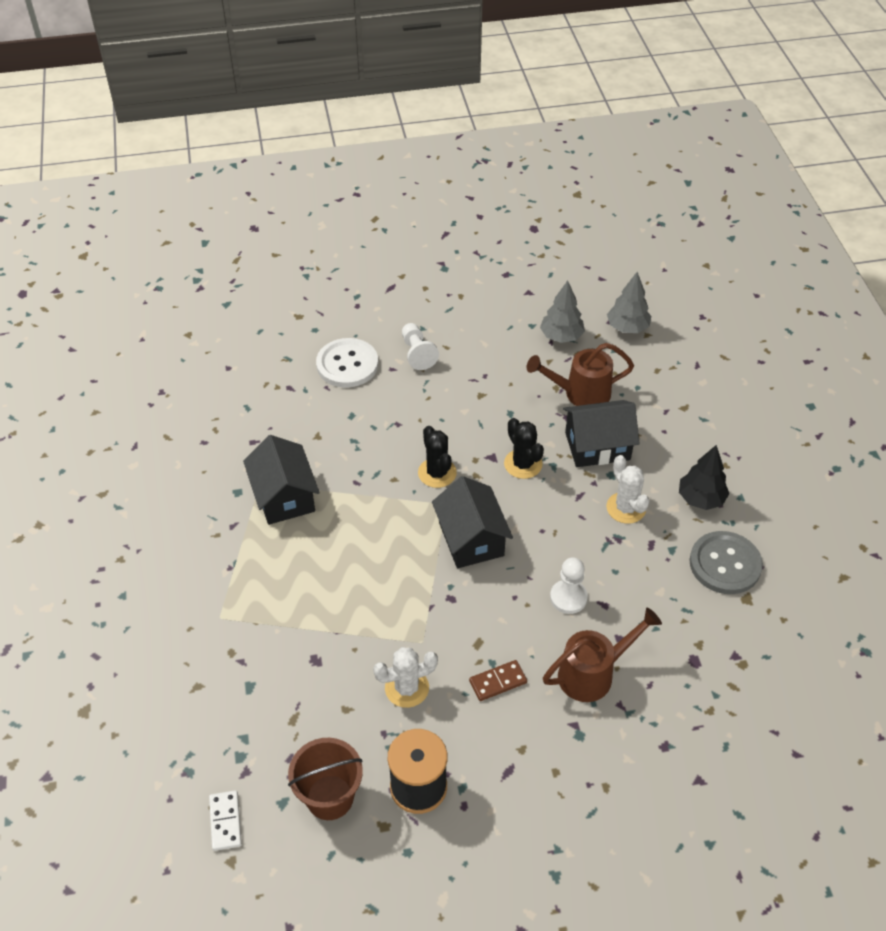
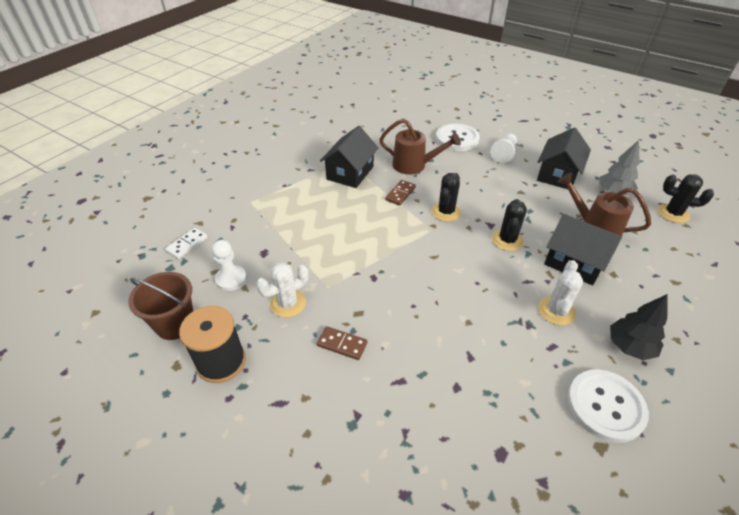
camera: 45 degrees right, 5 degrees down
white domino [209,790,242,851] -> white domino moved to [165,228,208,259]
white cactus [373,647,438,708] -> white cactus turned 60 degrees counterclockwise [256,262,309,318]
black house [432,476,513,568] -> black house moved to [537,127,591,189]
brown watering can [543,607,662,702] -> brown watering can moved to [379,119,461,175]
white pawn [550,558,588,614] -> white pawn moved to [212,240,247,291]
grey tree [607,272,651,333] -> black cactus [658,174,714,223]
grey button [689,531,763,594] -> white button [567,370,649,443]
none -> brown domino [385,180,416,206]

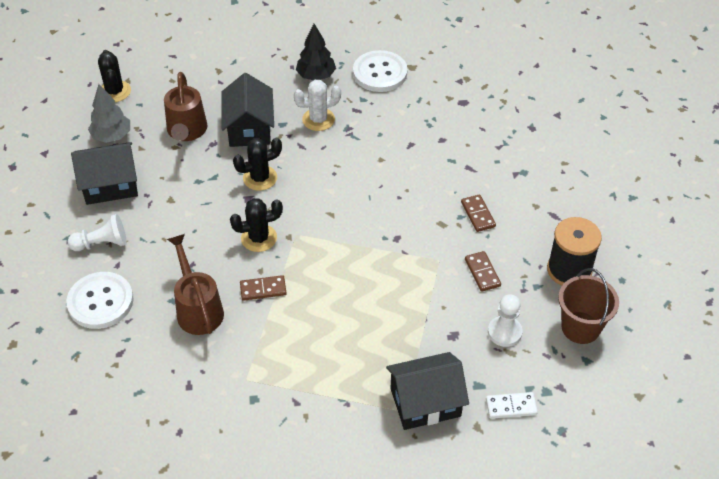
camera: 130 degrees left, 5 degrees up
white cactus [256,262,309,318] -> brown domino [465,251,501,292]
black house [320,126,378,188] -> black house moved to [386,352,469,430]

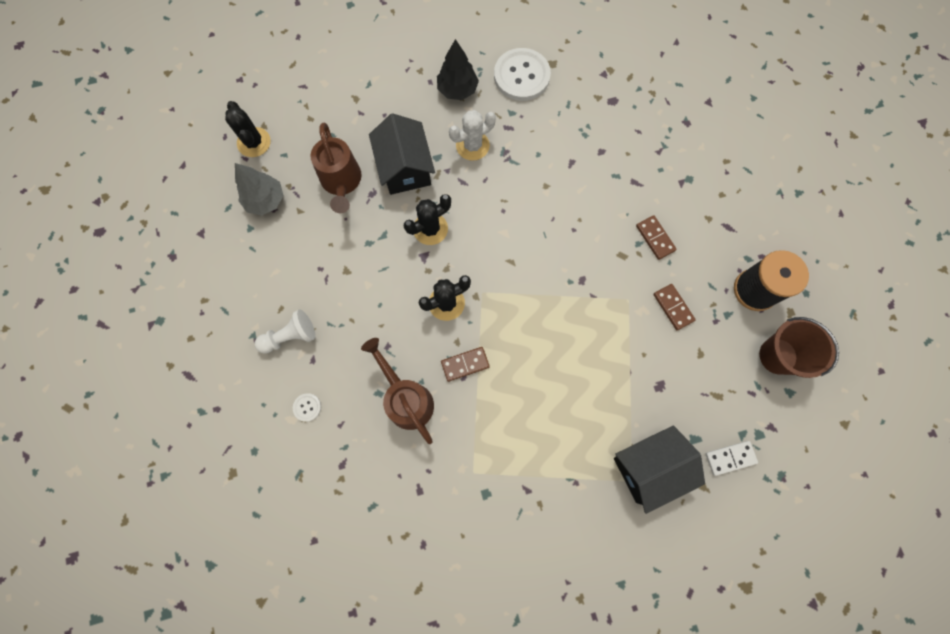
camera: 10 degrees left, 25 degrees up
white button [66,272,134,329] -> white button [293,393,321,422], size x0.43
black house [71,142,138,205] -> none
white pawn [488,294,522,347] -> none

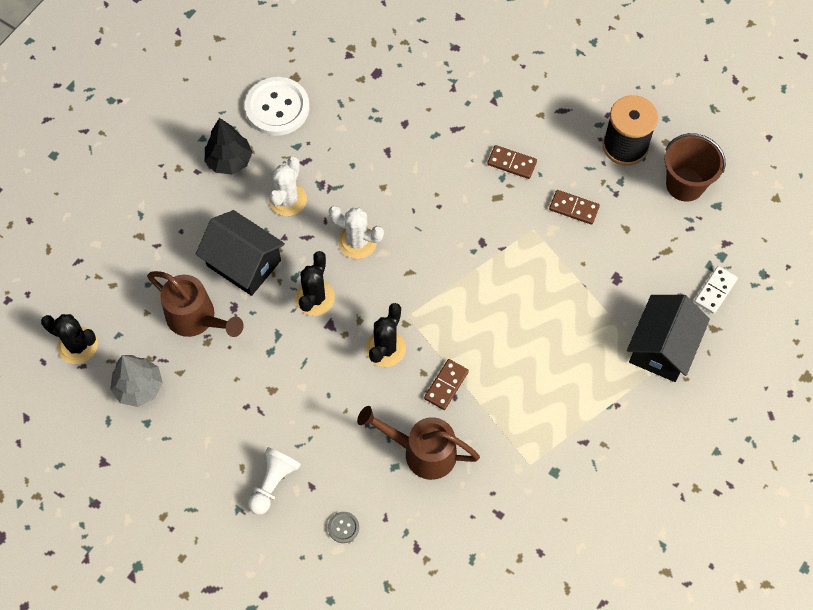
camera: 40 degrees left, 10 degrees down
white button [293,393,321,422] -> grey button [328,512,359,543]
none -> white cactus [329,206,384,259]

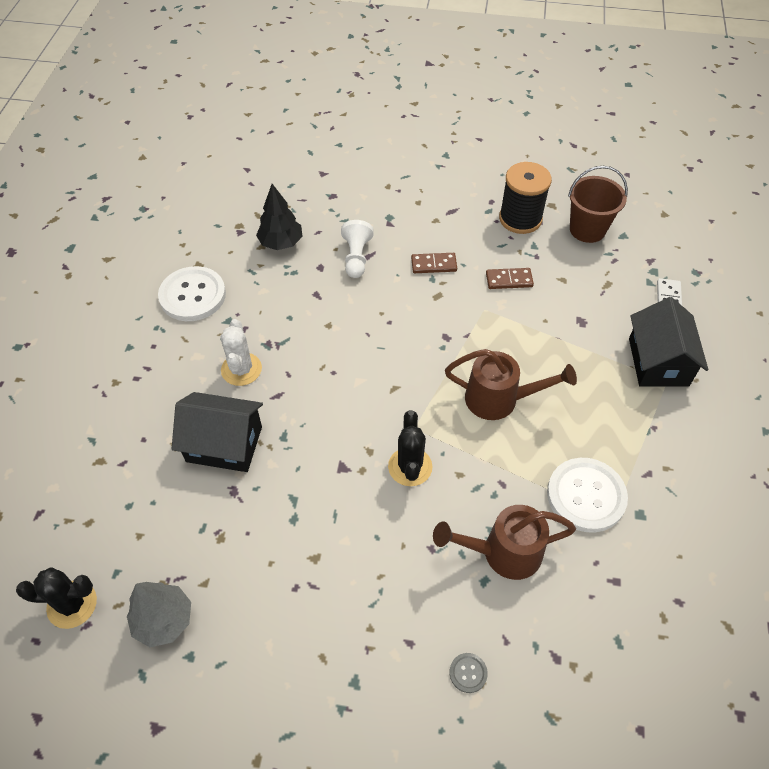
camera: 25 degrees left, 10 degrees down
brown watering can [147,271,244,337] -> brown watering can moved to [445,349,577,420]
black tree [205,118,253,174] -> black tree moved to [256,184,303,250]
white pawn [248,447,301,515] -> white pawn moved to [341,220,374,278]
black cactus [295,251,335,316] -> none
white cactus [329,206,384,259] -> none
brown domino [424,359,469,410] -> none
none -> white button [547,458,628,533]

